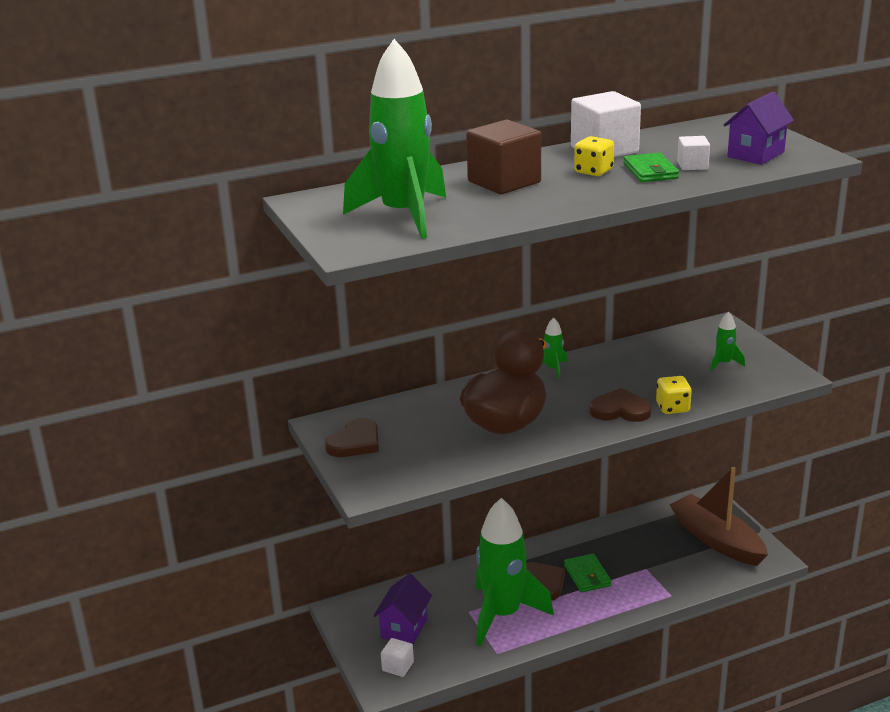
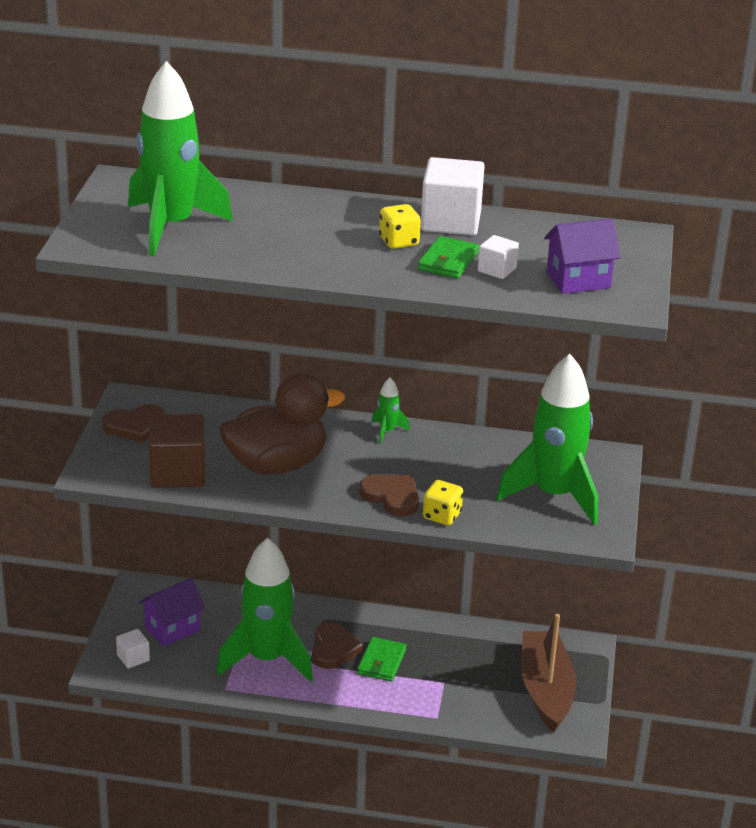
camera: 30 degrees right, 5 degrees up
brown cube [466,120,541,194] -> brown cube moved to [149,414,205,488]
green rocket [711,311,745,371] -> green rocket [496,354,598,525], size x2.47

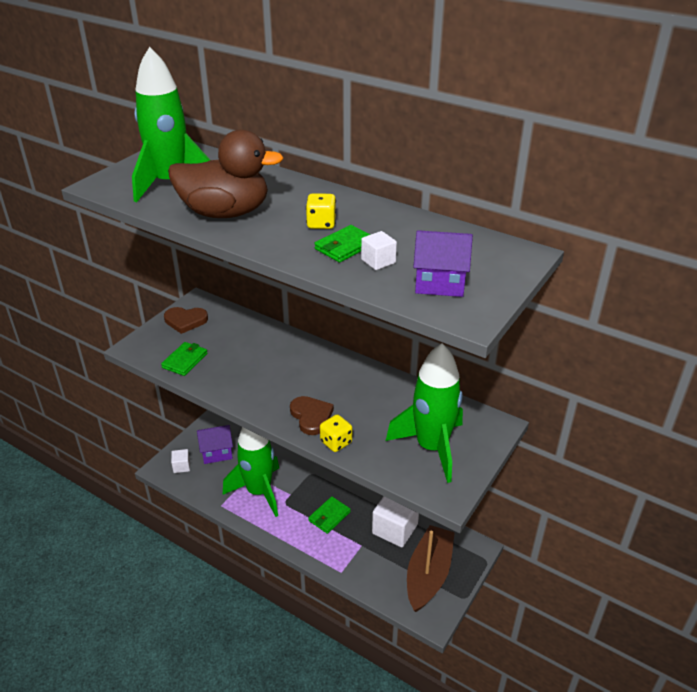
camera: 25 degrees right, 5 degrees up
brown cube [149,414,205,488] -> green wallet [161,342,208,376]
brown duck [220,373,345,475] -> brown duck moved to [168,130,284,218]
brown heart [312,623,363,669] -> none
green rocket [372,377,410,444] -> none
white cube [421,157,485,235] -> white cube moved to [372,496,419,547]

